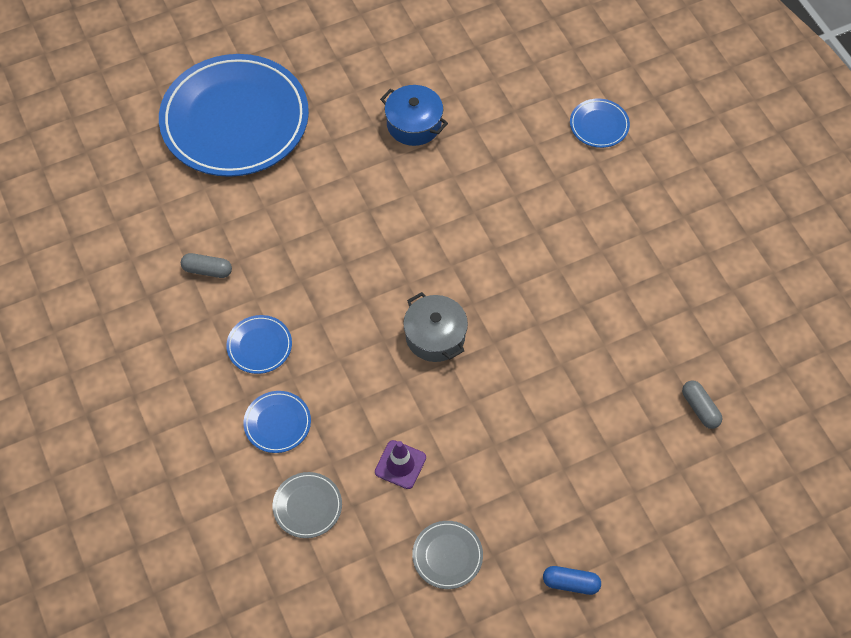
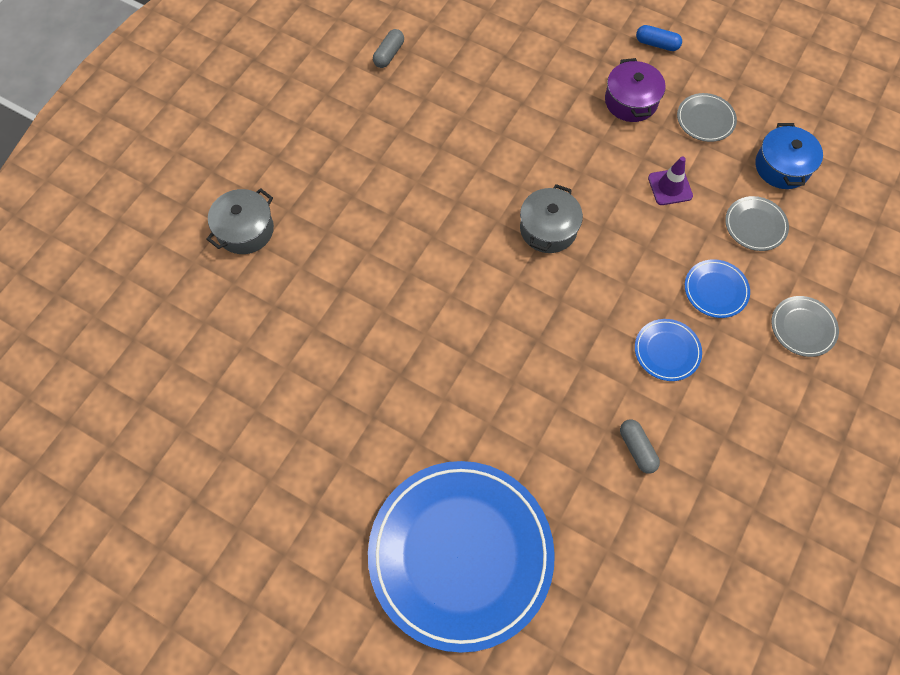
camera: 125 degrees left, 5 degrees up
blue pot [380,85,448,146] -> blue pot moved to [755,123,823,189]
blue capsule [543,566,601,595] -> blue capsule turned 45 degrees counterclockwise [636,25,682,51]
blue plate [570,98,630,148] -> grey pot [206,188,274,254]
grey capsule [682,380,722,429] -> grey capsule moved to [373,29,404,68]
none -> purple pot [605,58,666,122]
none -> grey plate [771,296,839,357]

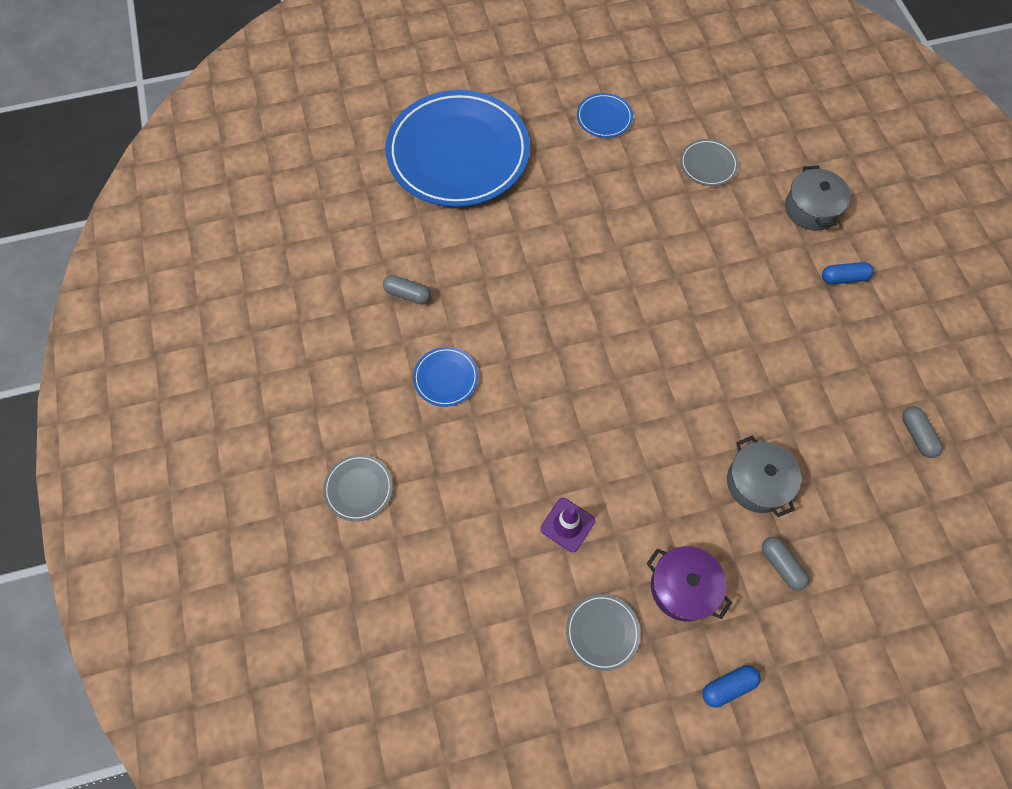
camera: 135 degrees right, 0 degrees up
grey pot [520,184,583,253] -> grey pot moved to [727,436,801,517]
blue plate [685,259,750,318] -> blue plate moved to [577,93,633,138]
grey plate [725,196,789,251] -> grey plate moved to [680,139,739,186]
blue pot [755,123,823,189] -> none
none -> grey capsule [762,537,809,591]
none -> blue capsule [822,262,874,284]

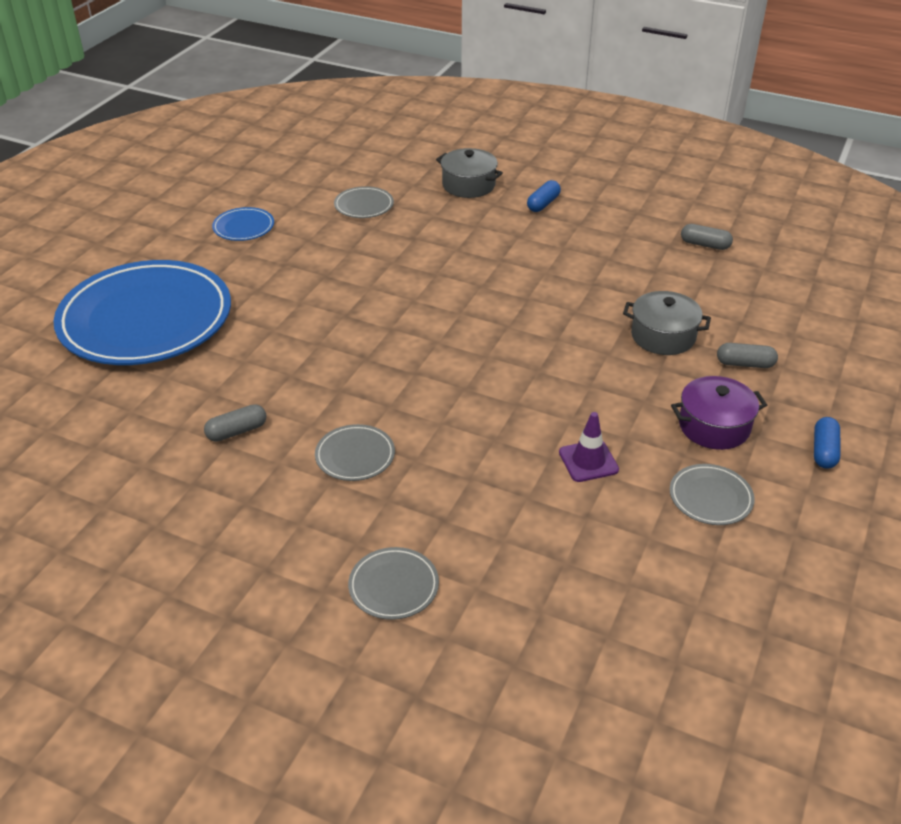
camera: 50 degrees left, 25 degrees down
blue plate [413,347,478,407] -> grey plate [315,424,395,481]

